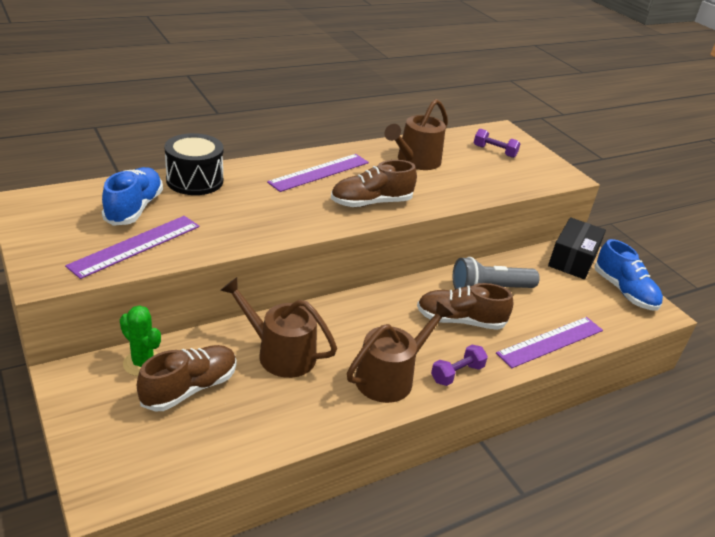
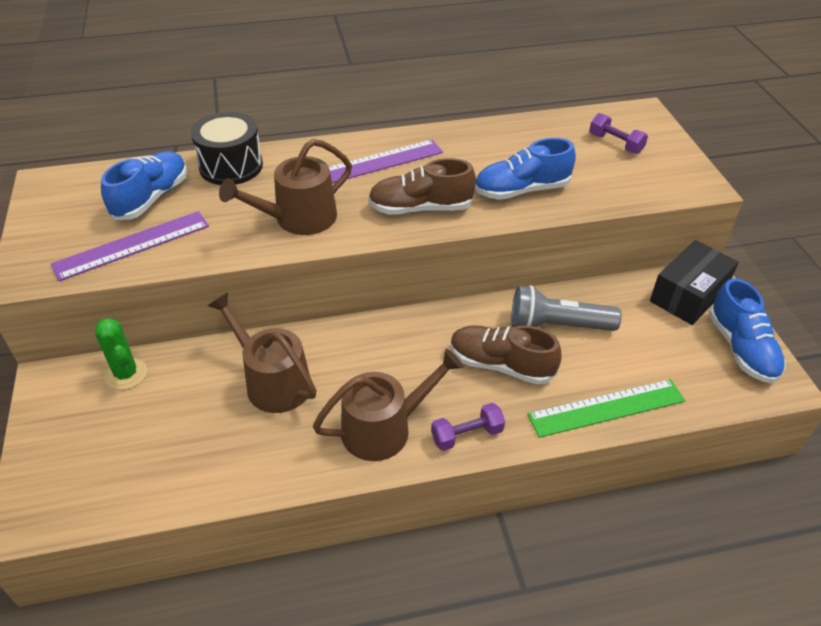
camera: 20 degrees right, 10 degrees up
brown shoe [137,345,237,411] -> none
brown watering can [384,99,448,170] -> brown watering can moved to [219,139,352,235]
purple ruler [496,317,603,368] -> green ruler [527,379,685,438]
none -> blue shoe [475,138,576,200]

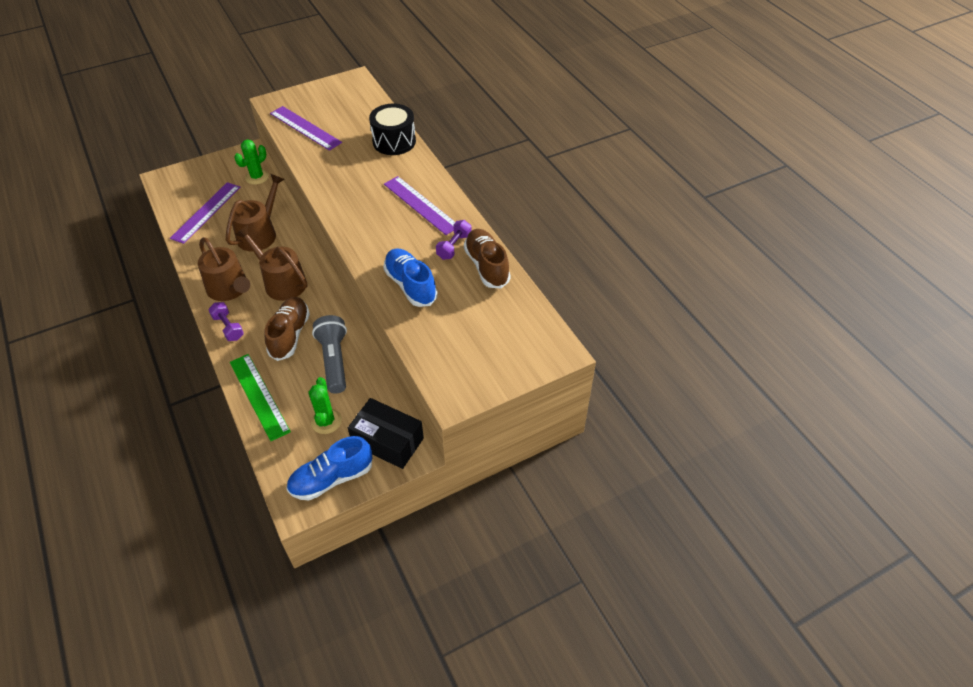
camera: 75 degrees right, 5 degrees up
blue shoe [101,151,187,220] -> none
brown watering can [219,139,352,235] -> brown watering can moved to [235,226,307,301]
brown shoe [368,158,476,215] -> brown shoe moved to [464,229,511,288]
purple dumbbell [589,113,648,154] -> purple dumbbell moved to [436,220,472,260]
none -> purple ruler [170,182,241,244]
none -> green cactus [309,377,342,434]

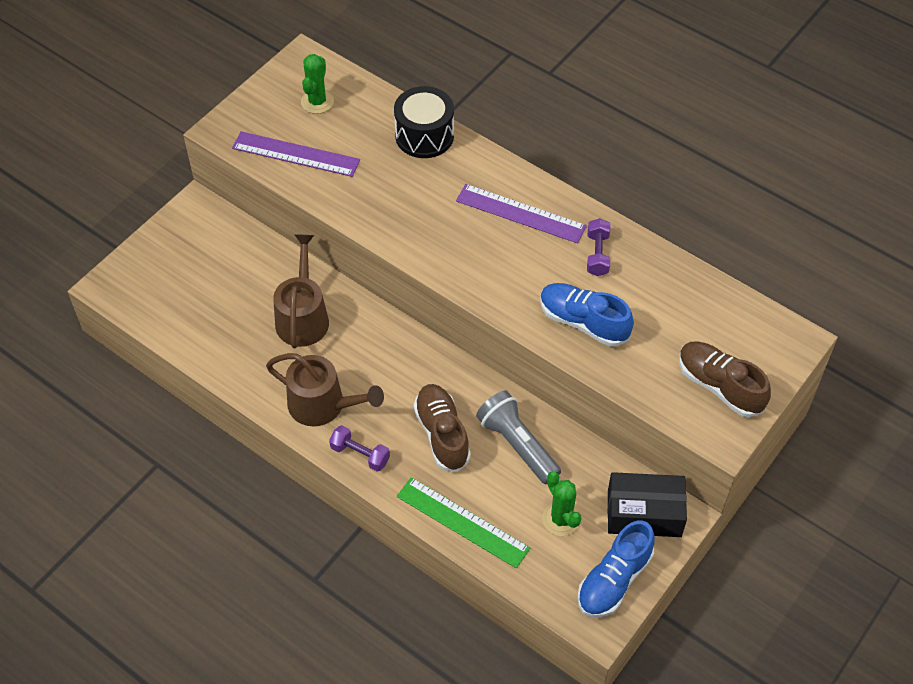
camera: 25 degrees left, 5 degrees up
purple ruler [170,182,241,244] -> none
green cactus [234,139,269,185] -> green cactus moved to [301,54,334,114]
brown watering can [235,226,307,301] -> none
brown shoe [464,229,511,288] -> brown shoe moved to [679,341,771,417]

